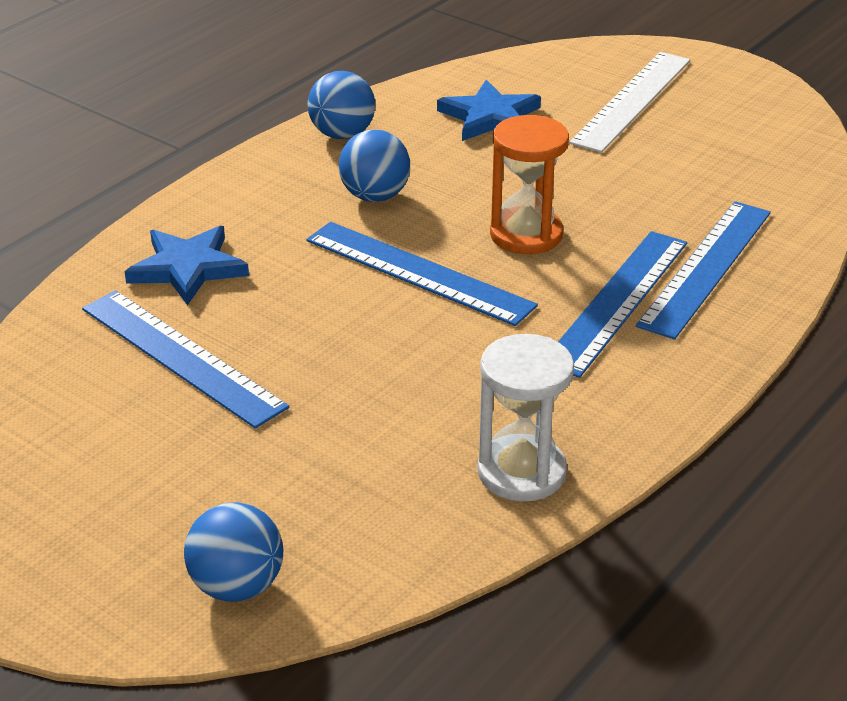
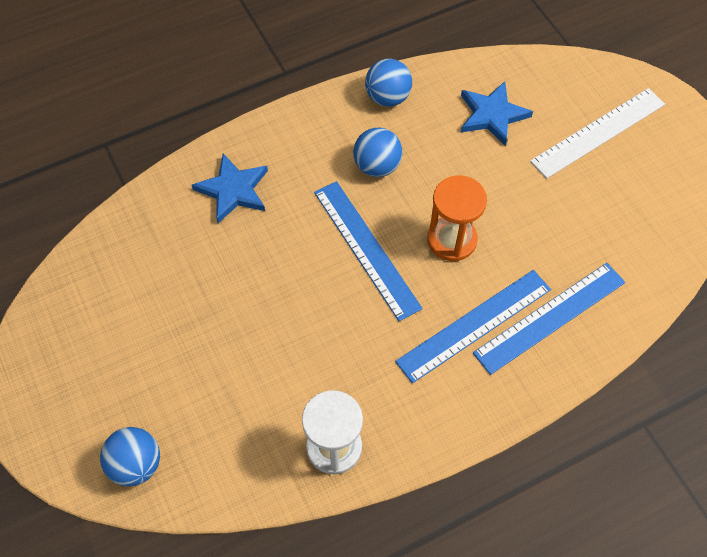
camera: 25 degrees right, 25 degrees up
blue ruler [82,290,289,429] -> none

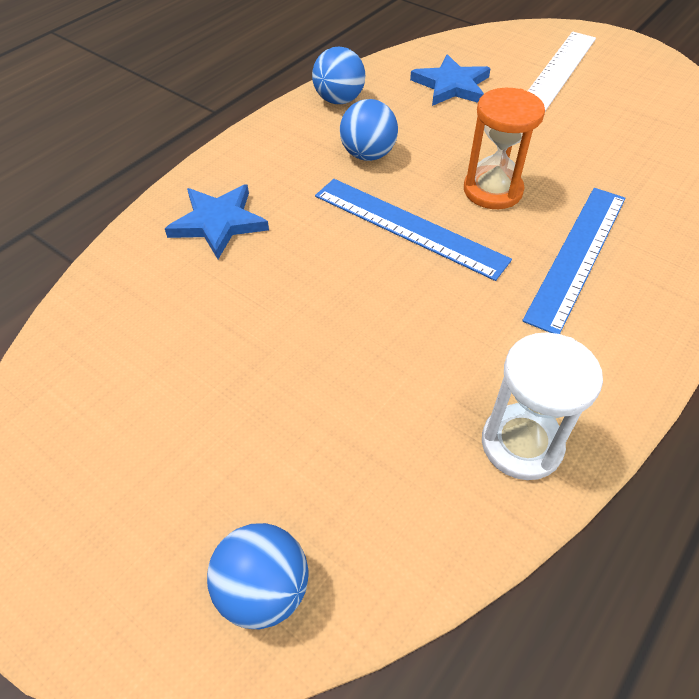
camera: 25 degrees left, 10 degrees down
blue ruler [473,263,625,375] -> none

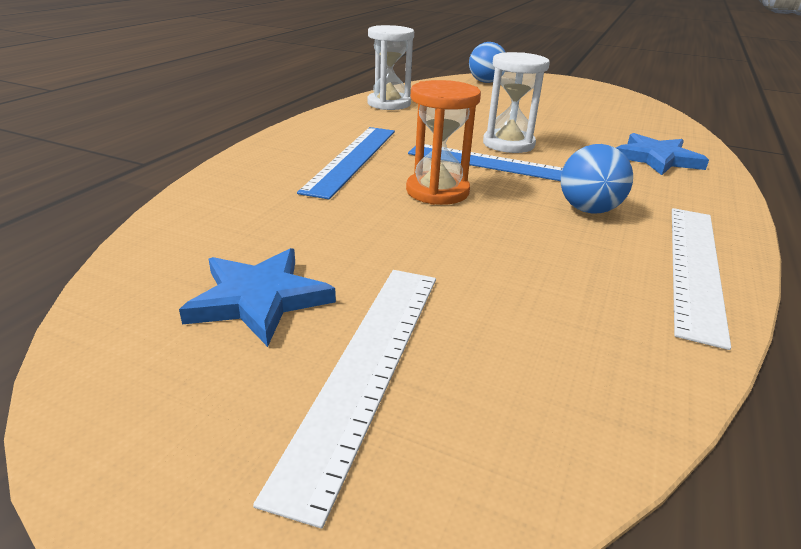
camera: 165 degrees right, 20 degrees down
blue ball [312,47,365,104] -> white ruler [672,208,731,350]
blue star [410,54,491,106] -> blue star moved to [179,248,336,347]
none -> white hourglass [483,52,550,153]

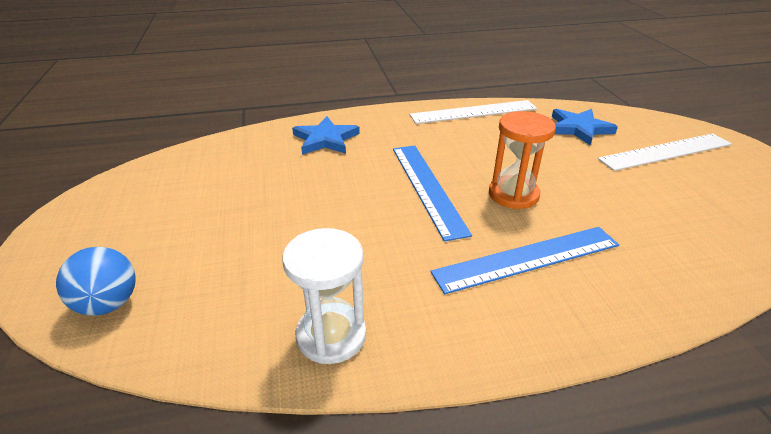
camera: 125 degrees left, 5 degrees up
blue star [179,248,336,347] -> blue star moved to [552,109,618,145]
white hourglass [483,52,550,153] -> none
blue ball [561,144,633,213] -> none

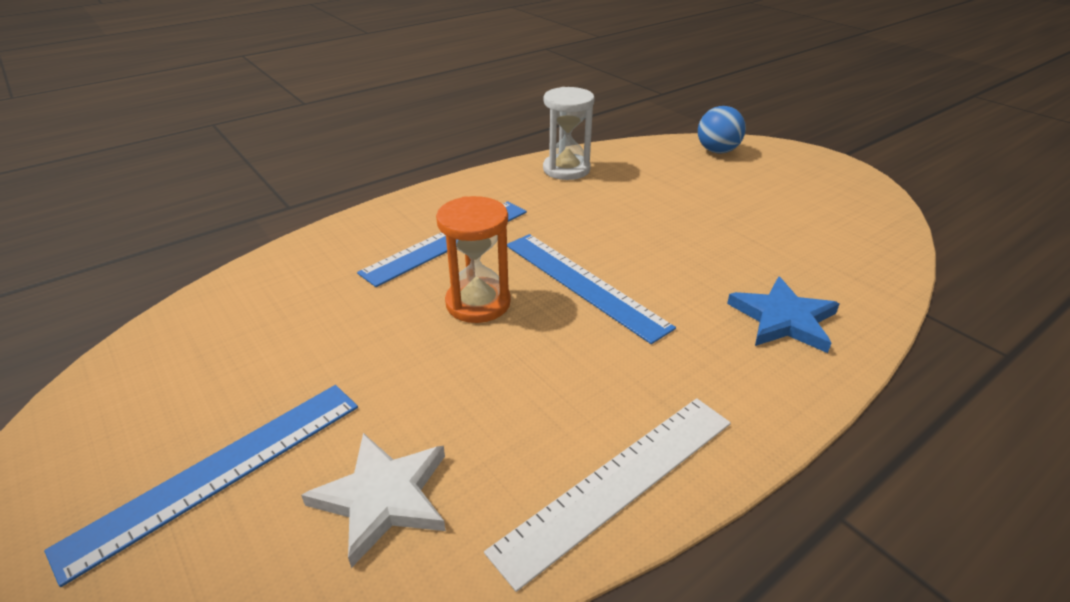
camera: 155 degrees right, 0 degrees up
blue star [552,109,618,145] -> white star [301,433,446,568]
white ruler [598,134,732,171] -> blue ruler [44,385,358,587]

